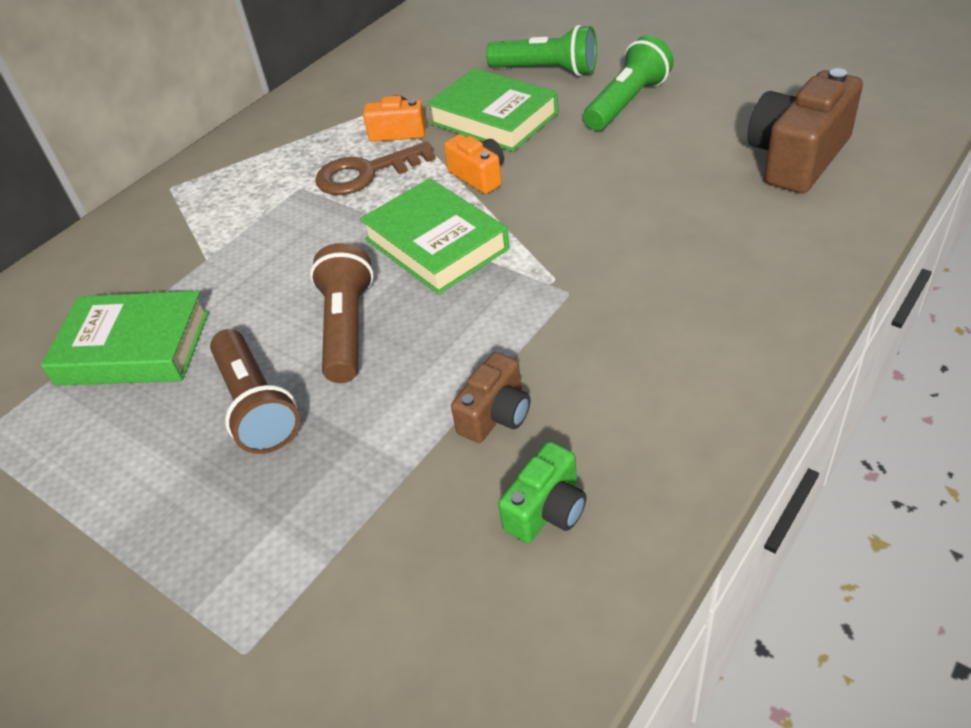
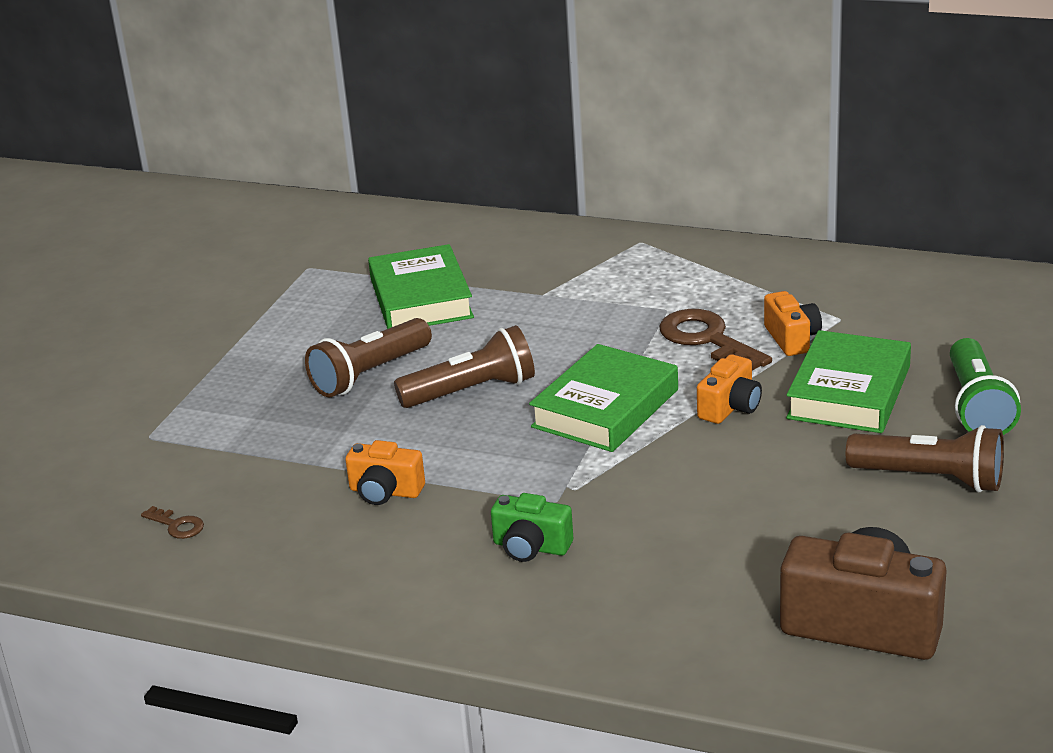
camera: 70 degrees right, 15 degrees down
brown camera [451,352,530,443] -> orange camera [345,440,425,505]
green camera [498,441,587,543] -> green camera moved to [491,493,573,562]
green flashlight [583,35,674,131] -> brown flashlight [846,425,1004,493]
none -> brown key [141,506,204,539]

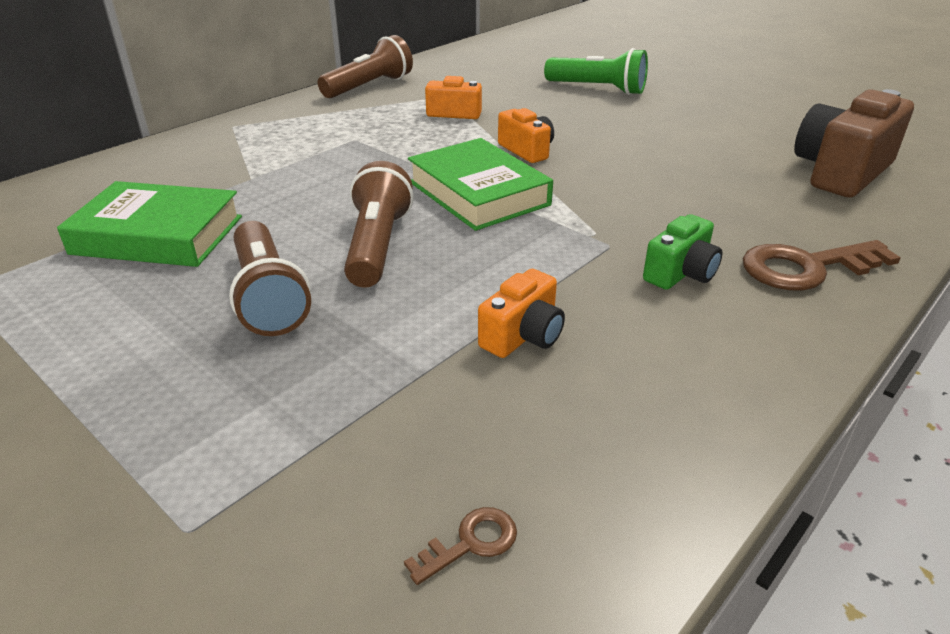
camera: 70 degrees left, 5 degrees up
brown key [659,309,772,371] -> brown key moved to [743,240,901,290]
green book [786,330,911,433] -> none
brown flashlight [846,425,1004,493] -> brown flashlight moved to [318,35,413,98]

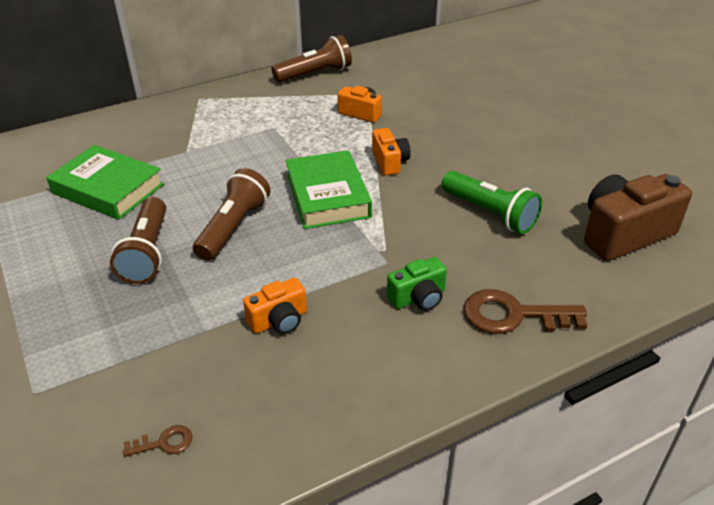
camera: 20 degrees right, 5 degrees up
green flashlight [544,48,648,95] -> green flashlight moved to [441,171,542,234]

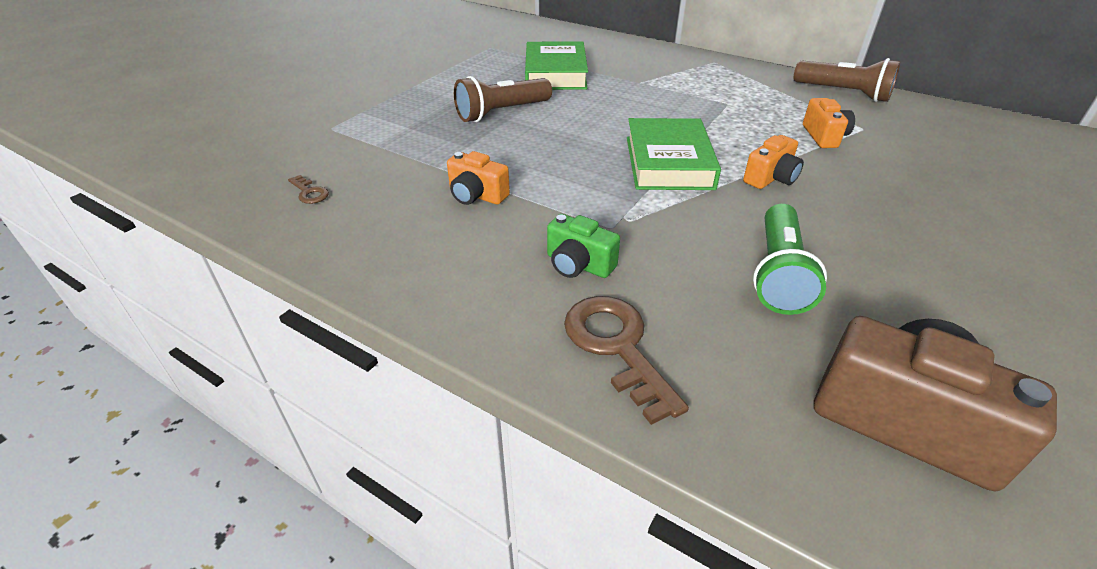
camera: 60 degrees right, 0 degrees up
brown flashlight [193,168,270,261] -> none
green book [286,150,372,229] -> green book turned 45 degrees counterclockwise [627,118,721,190]

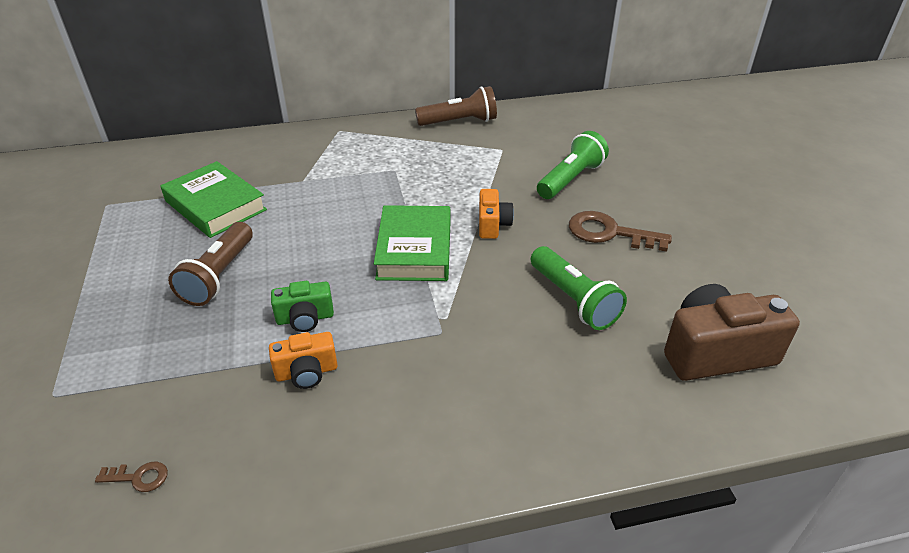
camera: 45 degrees left, 0 degrees up
green camera [547,214,620,278] -> green camera moved to [271,281,334,332]
brown key [564,296,689,425] -> brown key moved to [569,211,672,252]
green book [627,118,721,190] -> green book turned 45 degrees clockwise [374,205,451,281]
orange camera [803,98,855,148] -> none
none -> green flashlight [537,131,609,199]

